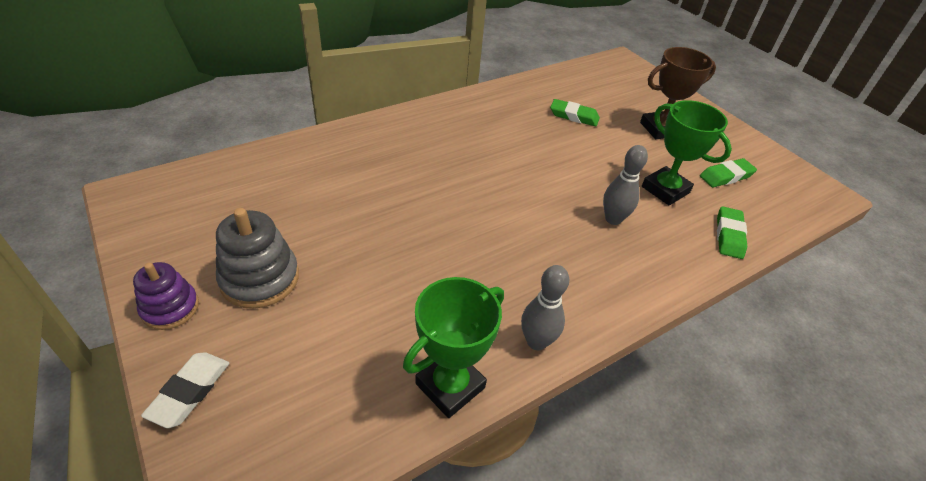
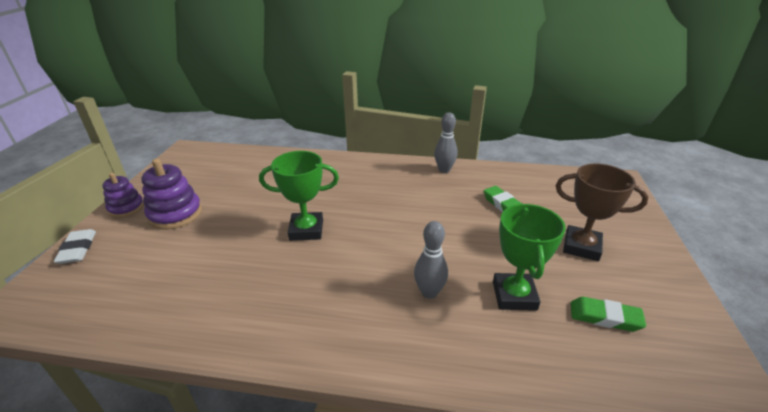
camera: 45 degrees right, 10 degrees down
white eraser [141,352,229,428] -> white eraser turned 75 degrees counterclockwise [54,229,96,264]
grey stacking toy [216,208,299,309] -> purple stacking toy [141,159,202,230]
green trophy [403,277,504,418] -> green trophy moved to [259,151,339,241]
grey bowling pin [521,265,569,350] -> grey bowling pin moved to [434,112,458,173]
green eraser [717,206,747,259] -> none

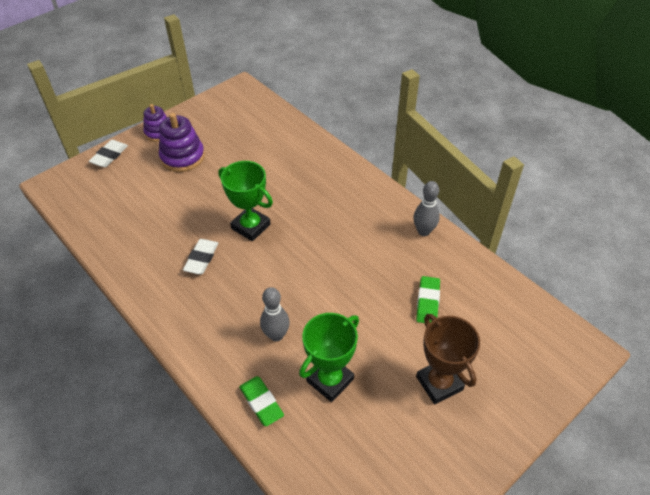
camera: 40 degrees right, 15 degrees up
green eraser [571,297,646,332] -> green eraser moved to [239,376,284,426]
none -> white eraser [183,239,219,274]

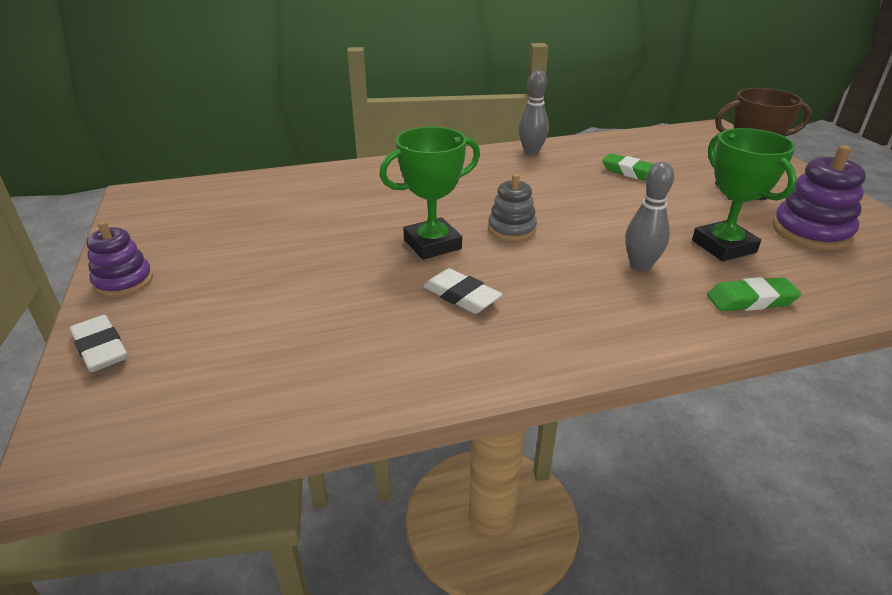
camera: 65 degrees left, 15 degrees down
purple stacking toy [159,113,205,172] -> purple stacking toy moved to [772,145,866,250]
none -> grey stacking toy [488,174,537,241]

